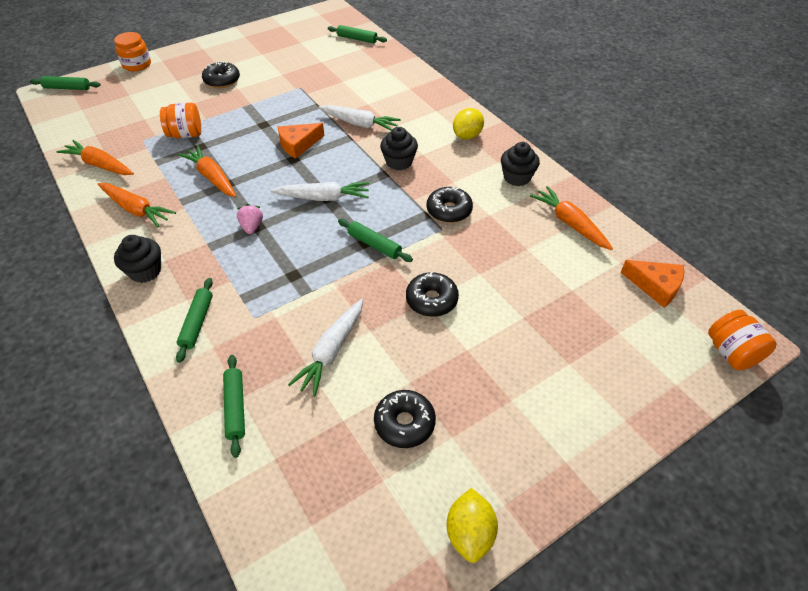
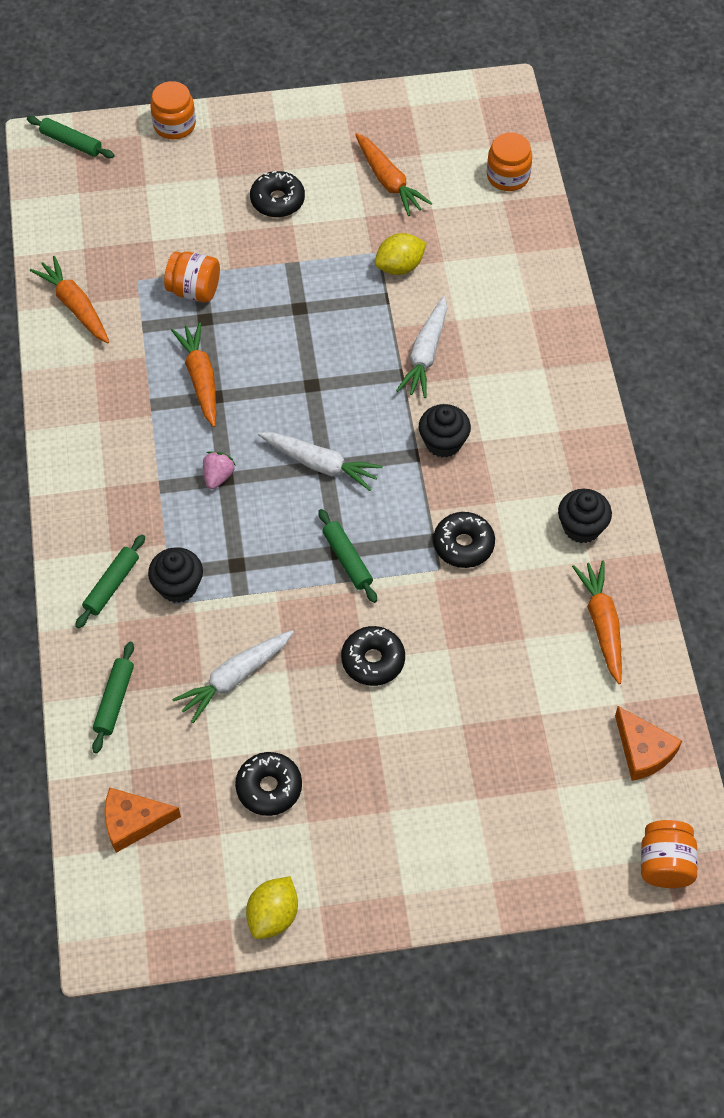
camera: 25 degrees right, 10 degrees up
orange carrot [98,183,176,227] -> orange carrot moved to [355,133,432,216]
black cupcake [114,235,161,283] -> black cupcake moved to [148,547,203,603]
orange cheese [278,123,325,159] -> orange cheese moved to [105,787,181,853]
white carrot [318,105,401,131] -> white carrot turned 60 degrees clockwise [396,296,447,398]
green rolling pin [328,25,387,43] -> orange jar [487,132,532,191]
yellow lemon [453,108,484,140] -> yellow lemon moved to [375,233,427,275]

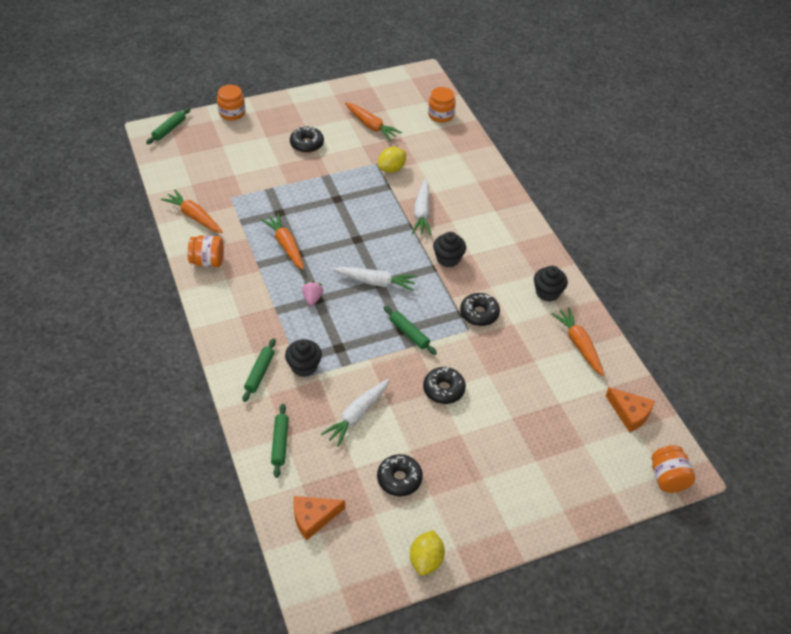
camera: 15 degrees left, 10 degrees down
green rolling pin [27,116,115,158] -> green rolling pin turned 75 degrees counterclockwise [146,108,191,144]
orange jar [164,251,220,303] -> orange jar moved to [188,235,224,267]

